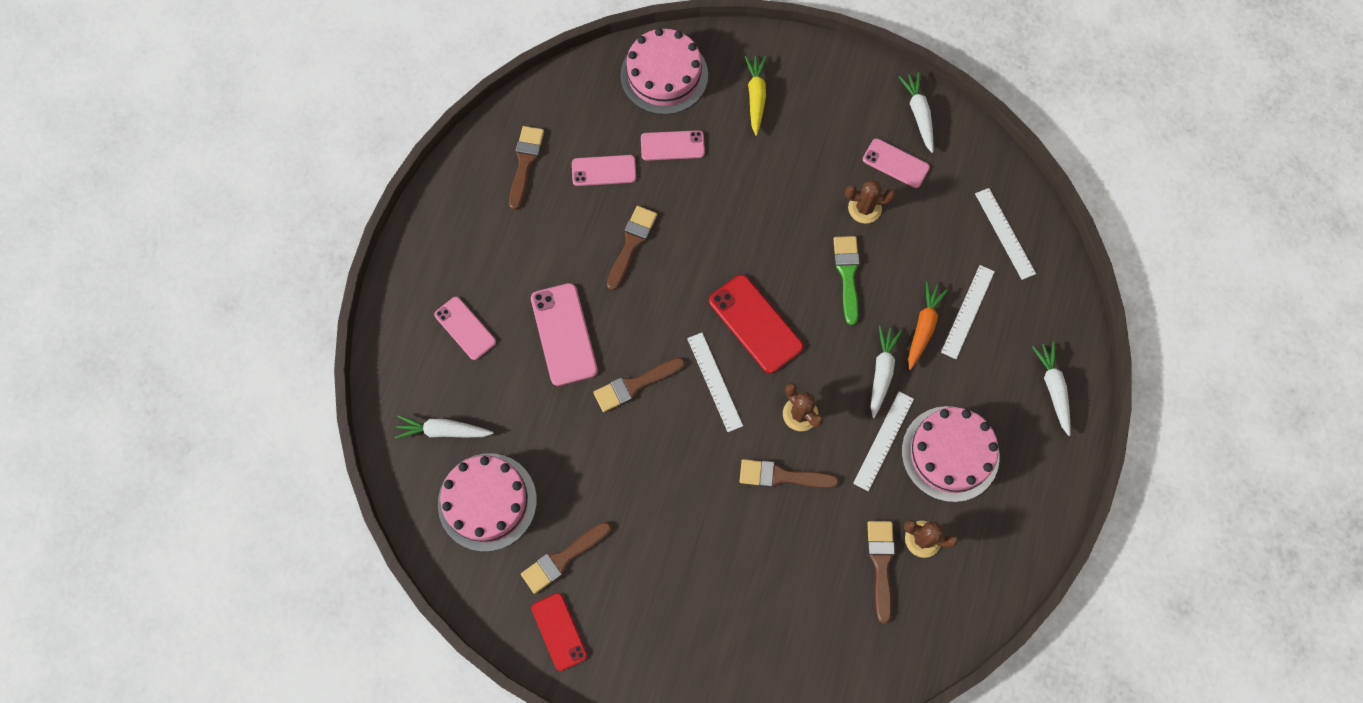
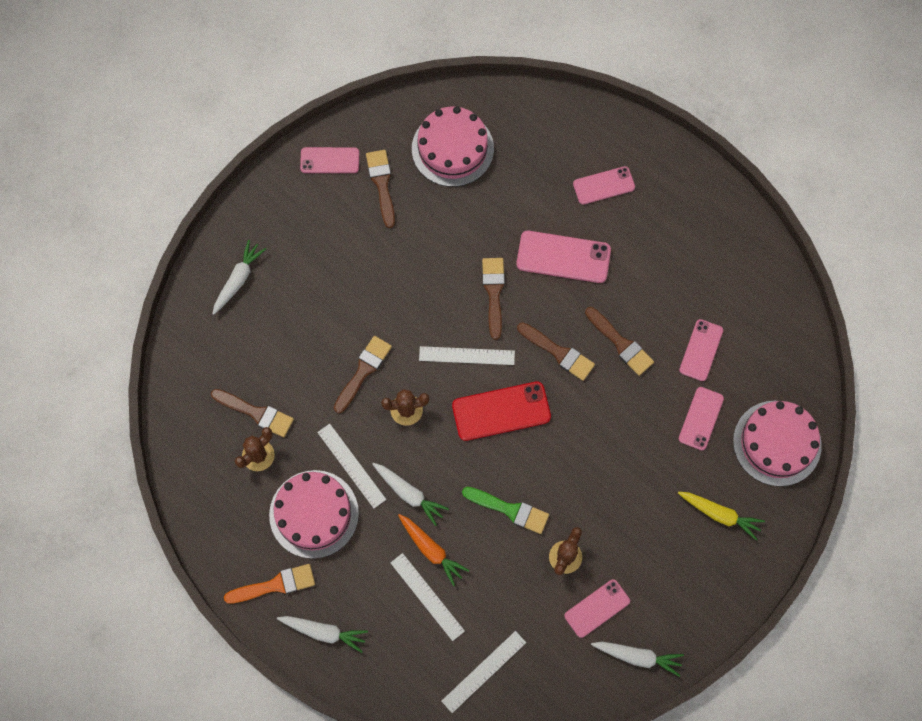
camera: 115 degrees right, 0 degrees up
white carrot [395,415,493,439] -> white carrot moved to [212,240,266,315]
brown brush [509,126,544,210] -> brown brush moved to [517,322,595,381]
red phone [531,593,587,671] -> pink phone [300,147,359,173]
white ruler [975,188,1036,280] -> white ruler turned 45 degrees counterclockwise [441,631,526,713]
none -> orange brush [224,564,315,604]

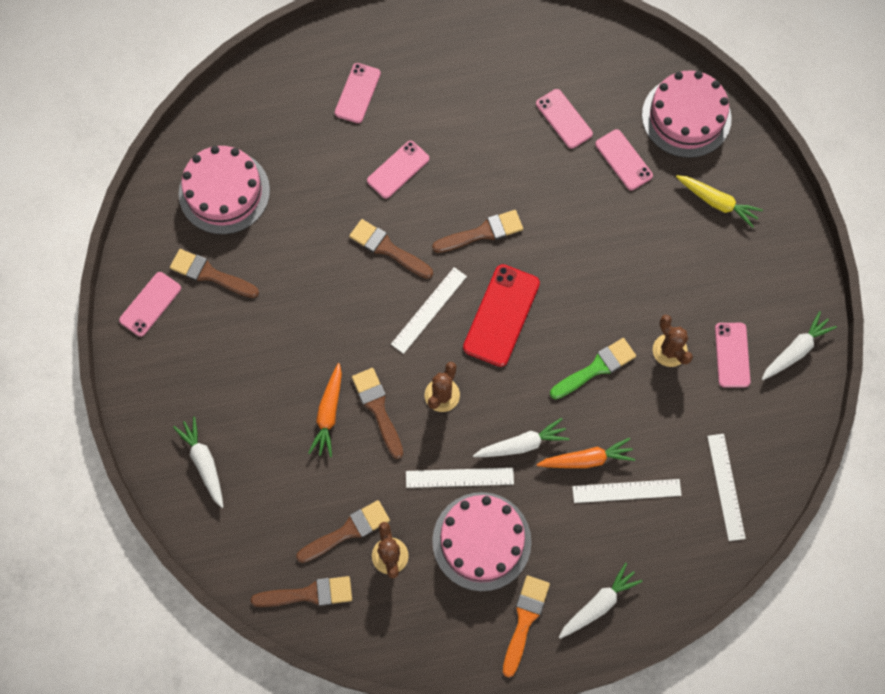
camera: 55 degrees left, 0 degrees up
pink phone [516,231,611,283] -> pink phone [367,141,429,199], size x0.65
brown brush [585,307,654,376] -> brown brush moved to [251,576,352,607]
yellow carrot [678,492,765,541] -> yellow carrot turned 60 degrees clockwise [676,175,763,228]
none -> orange carrot [308,363,342,457]

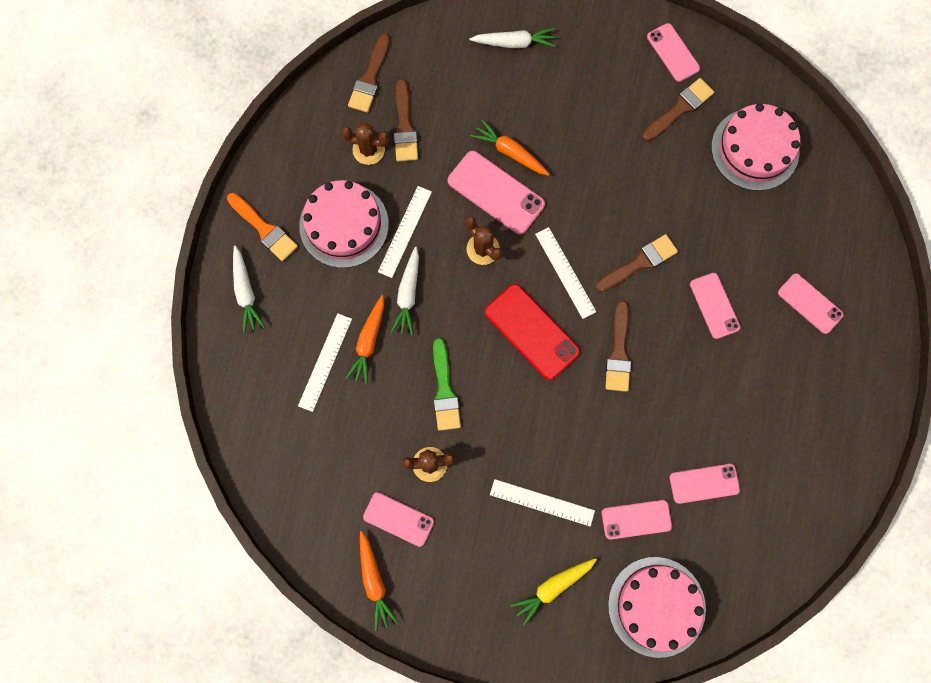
camera: 115 degrees right, 5 degrees up
brown brush [352,368,403,459] -> pink phone [448,151,545,234]
white ruler [707,434,746,541] -> white ruler moved to [490,479,595,527]
white carrot [762,311,837,380] -> orange carrot [360,531,398,631]

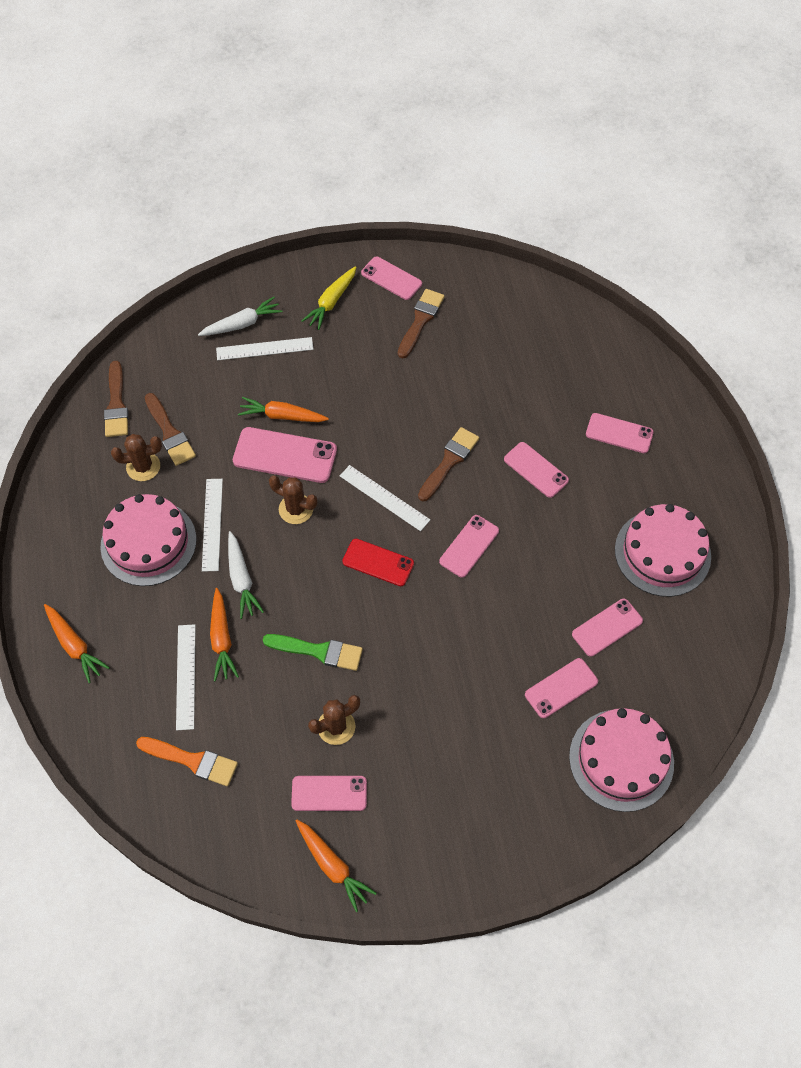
camera: 25 degrees left, 15 degrees down
orange brush [227,193,298,261] -> orange brush moved to [136,737,238,786]
white carrot [233,245,265,334] -> orange carrot [44,604,110,683]
green brush [433,338,461,431] -> green brush turned 45 degrees counterclockwise [263,634,363,671]
red phone [485,284,580,380] -> red phone [342,539,414,586], size x0.65
white ruler [490,479,595,527] -> white ruler moved to [216,337,313,360]
yellow carrot [510,558,597,626] -> yellow carrot moved to [302,266,356,330]
brown brush [605,301,631,392] -> pink phone [439,515,499,578]
pink cake [711,103,800,191] -> pink cake moved to [615,504,711,597]

